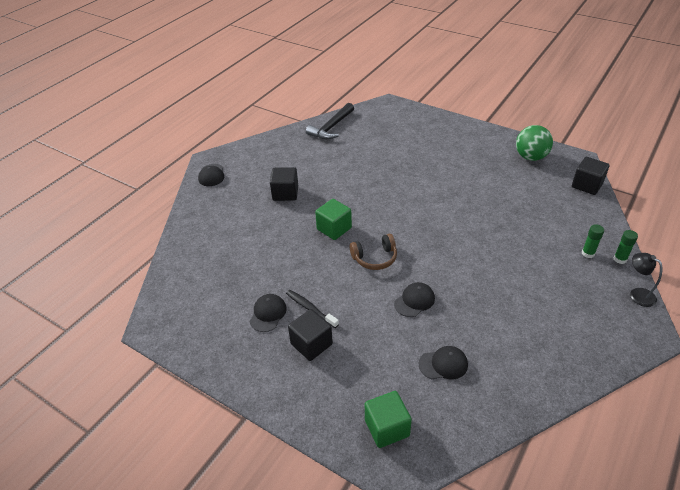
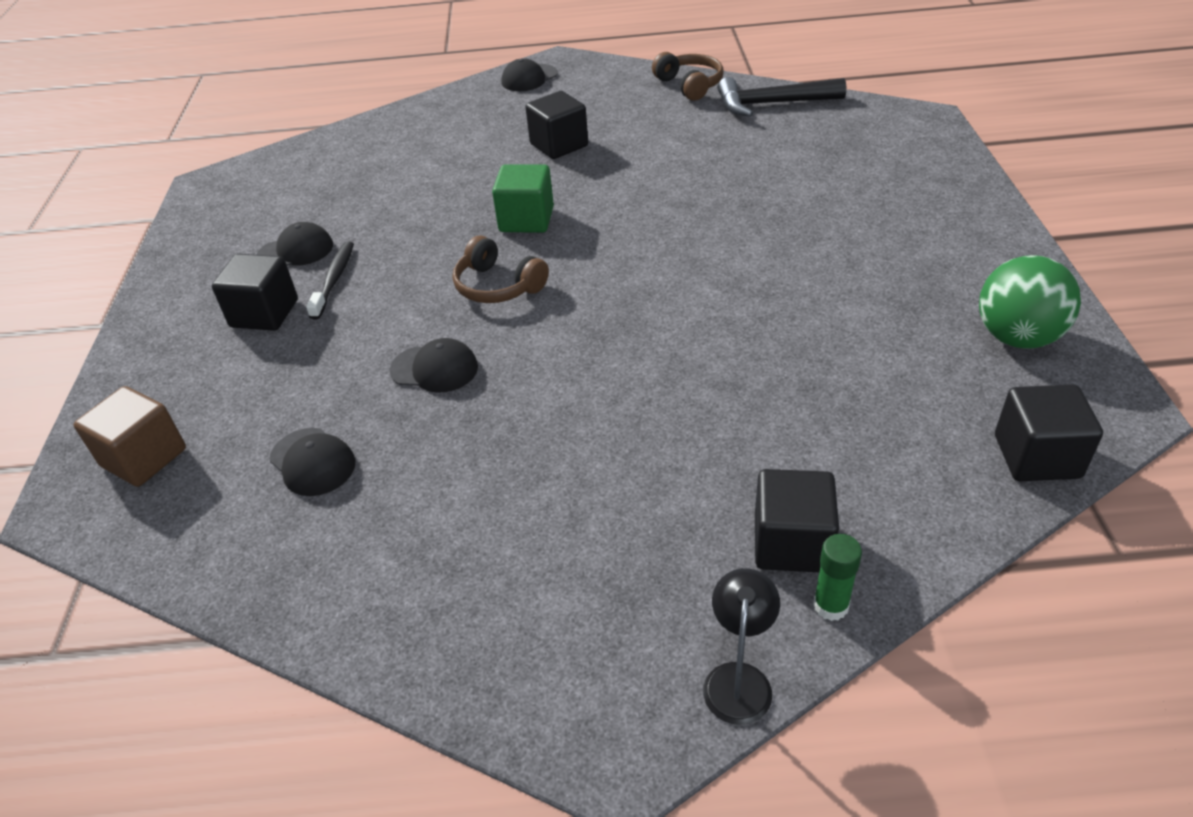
camera: 55 degrees right, 0 degrees up
green cube [365,391,412,448] -> brown cube [74,386,186,487]
green glue stick [582,224,604,258] -> black cube [755,469,839,572]
none -> brown headphones [652,52,724,101]

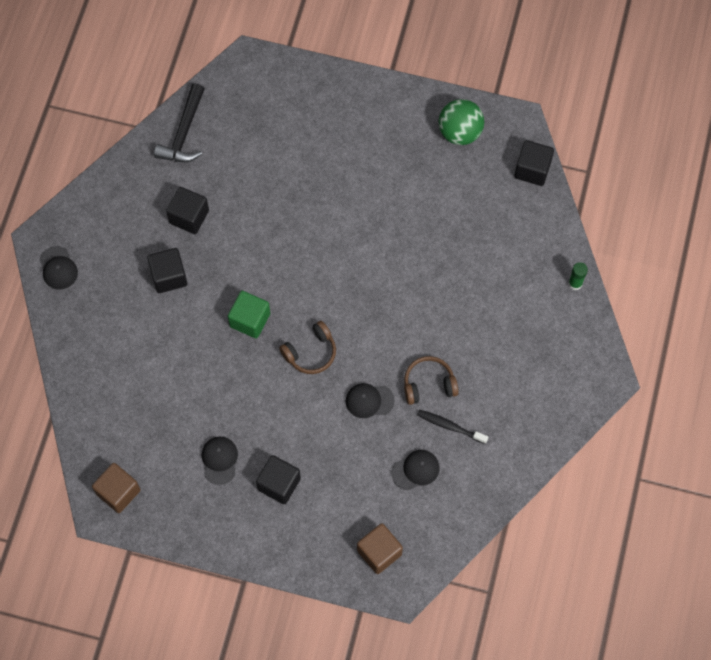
camera: 75 degrees left, 25 degrees up
black toothbrush [306,242,354,319] -> black toothbrush moved to [417,410,488,444]
black cap [390,338,478,392] -> black cap turned 120 degrees counterclockwise [346,383,395,418]
brown headphones [652,52,724,101] -> brown headphones moved to [404,356,459,405]
black lamp [703,568,780,725] -> none
black cube [755,469,839,572] -> black cube moved to [166,187,209,234]
none -> brown cube [92,463,140,513]

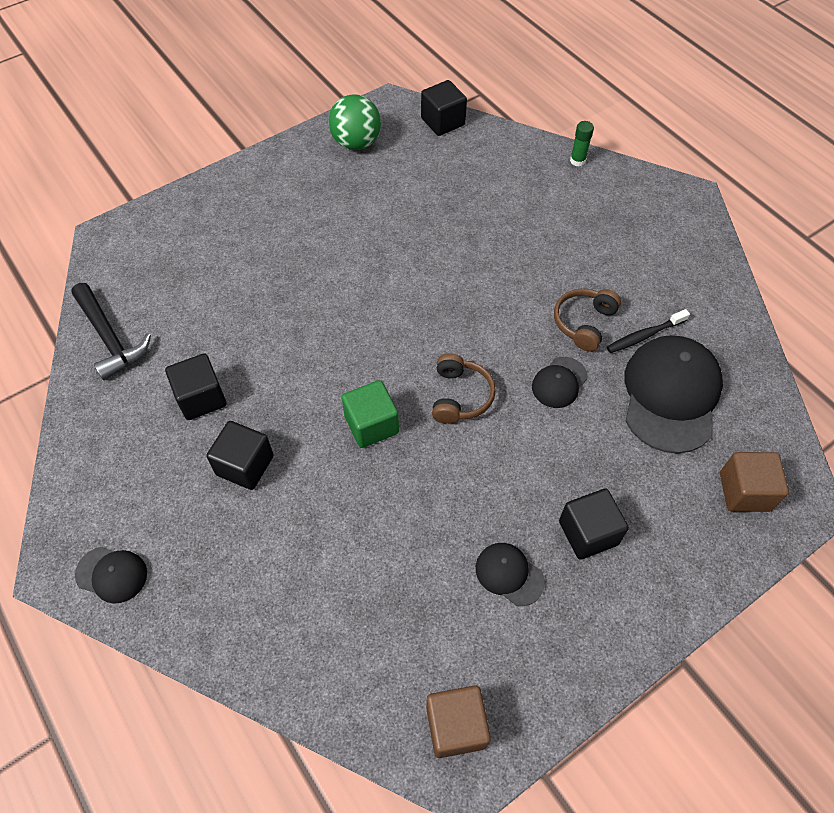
camera: 50 degrees left, 10 degrees down
black cap [391,450,440,490] -> black cap [624,335,723,454], size x2.05

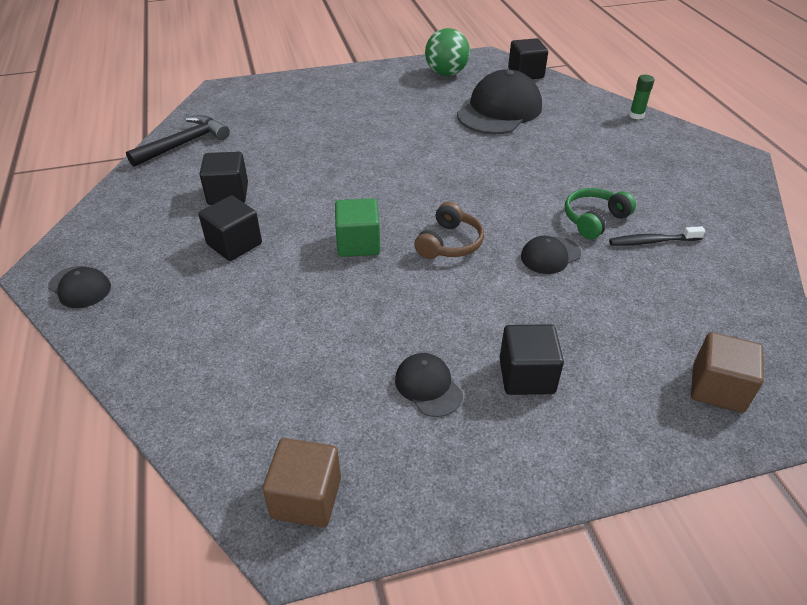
camera: 20 degrees right, 15 degrees down
black hammer [71,283,151,380] -> black hammer turned 120 degrees counterclockwise [126,115,230,167]
brown headphones [554,288,621,351] -> green headphones [565,188,636,239]
black cap [624,335,723,454] -> black cap moved to [457,69,542,134]

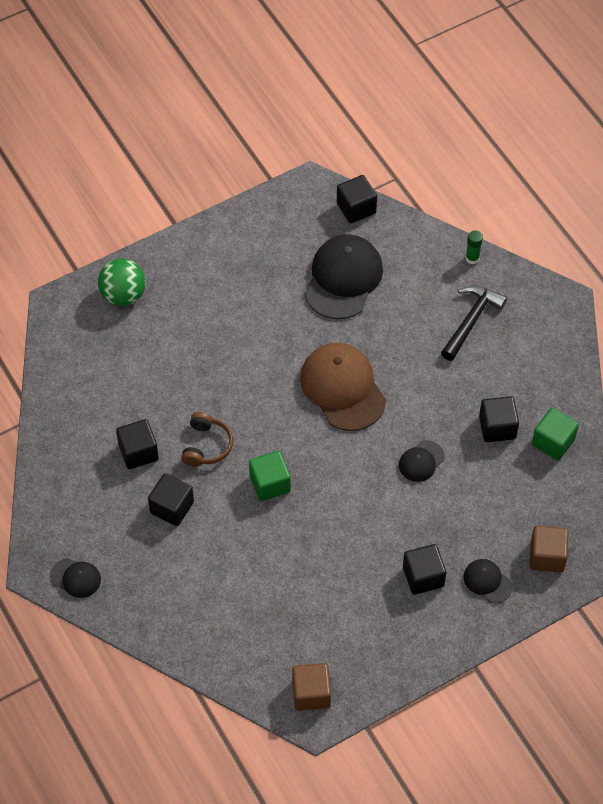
camera: 15 degrees left, 15 degrees up
black hammer [126,115,230,167] -> black hammer moved to [441,285,507,361]
black cap [395,353,463,417] -> black cap moved to [464,559,512,603]
brown headphones [414,202,484,259] -> brown headphones moved to [181,412,233,467]
green ball [425,28,470,76] -> green ball moved to [98,258,146,306]
green headphones [565,188,636,239] -> none
black toothbrush [609,226,705,246] -> black cube [479,396,519,442]
none -> brown cap [300,343,386,431]
none -> green cube [532,408,579,461]

